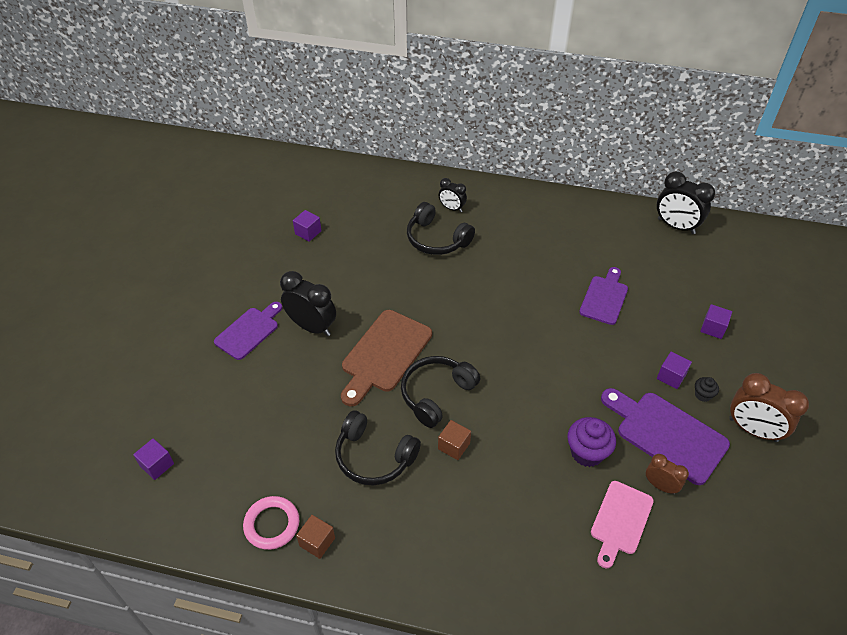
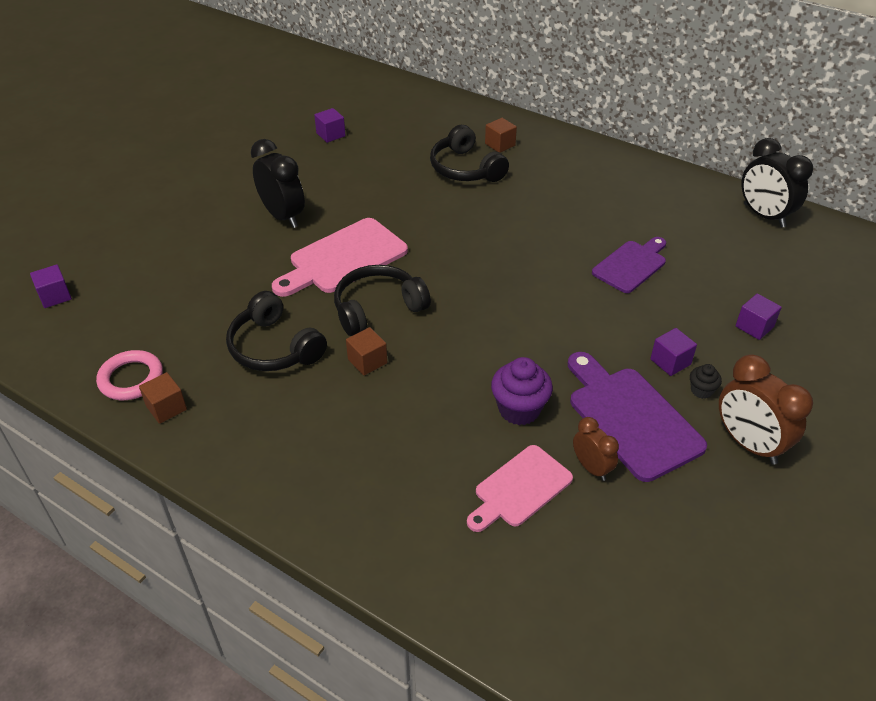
camera: 20 degrees right, 5 degrees down
purple cutting board [214,302,282,360] -> none
brown cutting board [341,310,432,406] -> pink cutting board [272,218,408,297]
black clock [439,178,467,212] -> brown cube [485,118,517,153]

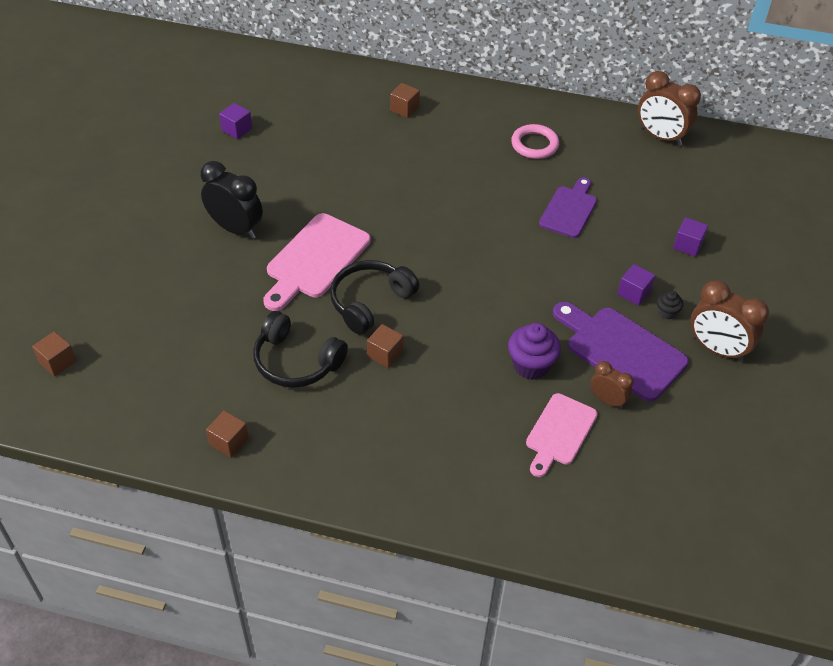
camera: 20 degrees left, 5 degrees up
purple cube [30,264,72,308] -> brown cube [32,331,76,376]
pink ring [96,350,163,400] -> pink ring moved to [511,124,559,159]
black headphones [430,125,509,182] -> none
black clock [741,138,813,228] -> brown clock [638,71,701,146]

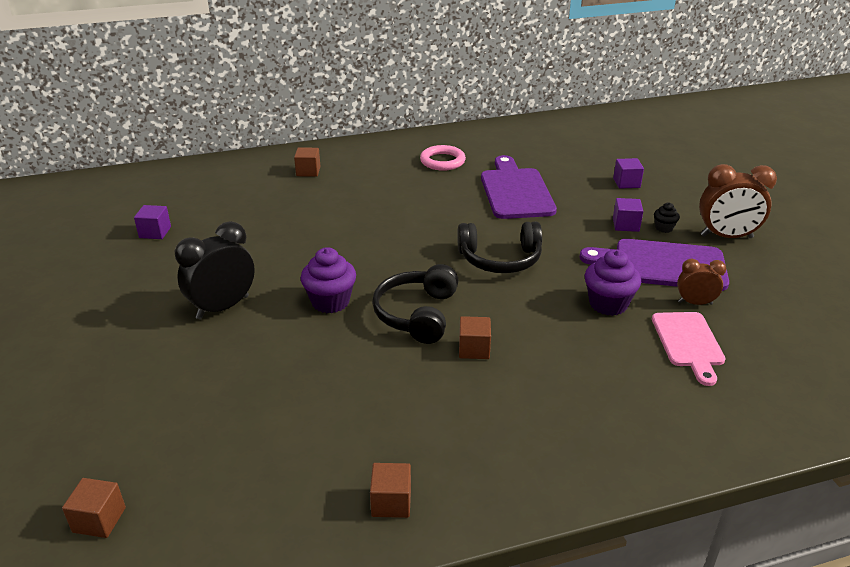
camera: 30 degrees left, 15 degrees down
black clock [200,161,263,239] -> black clock turned 45 degrees counterclockwise [175,221,255,320]
black headphones [253,311,348,388] -> black headphones moved to [457,221,542,273]
pink cutting board [263,213,370,311] -> purple cupcake [301,247,356,313]
purple cutting board [539,177,597,238] -> purple cutting board [481,155,557,219], size x1.51
brown clock [638,71,701,146] -> none

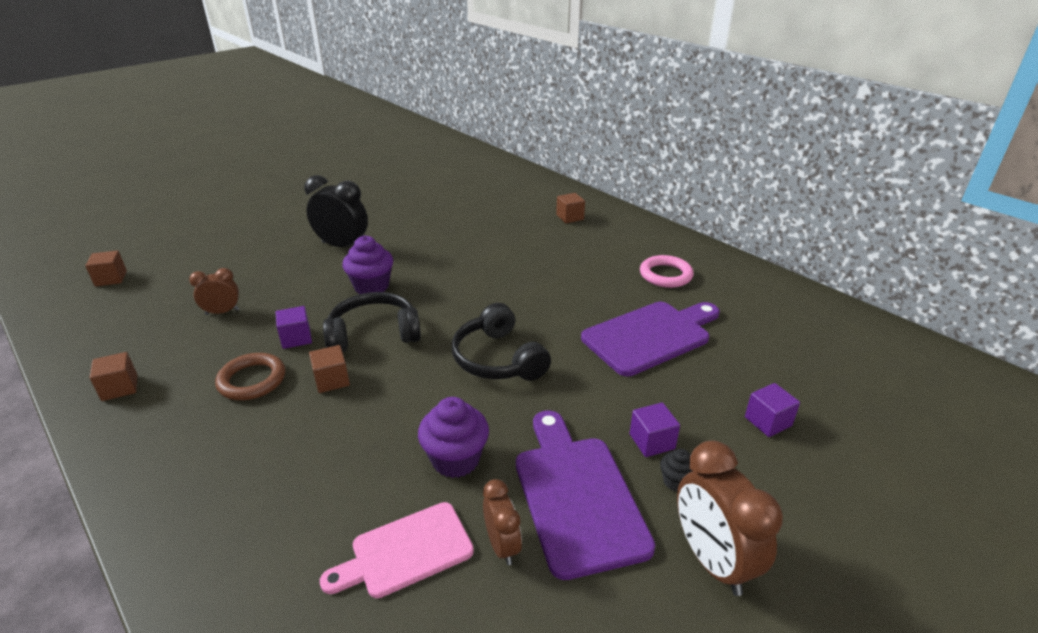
camera: 65 degrees right, 0 degrees up
purple cube [134,205,171,239] -> purple cube moved to [276,306,312,349]
none -> brown clock [189,268,239,315]
none -> brown ring [215,353,285,400]

